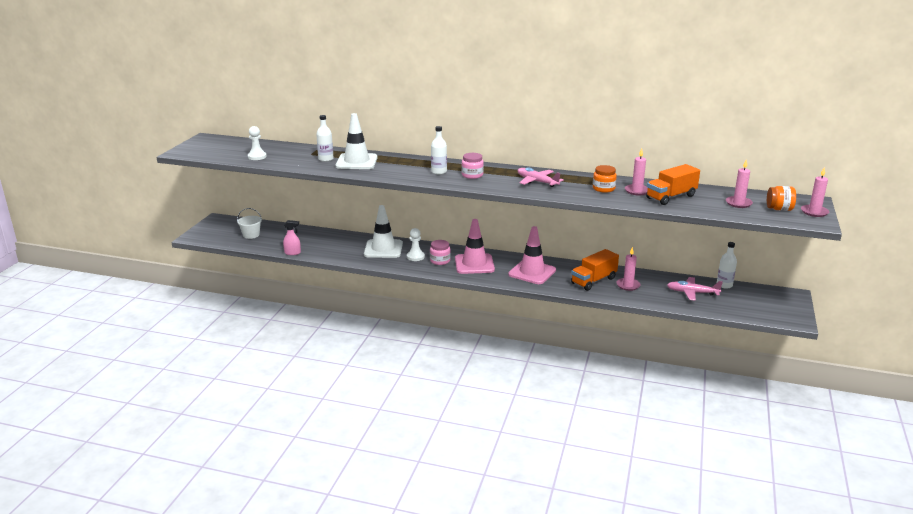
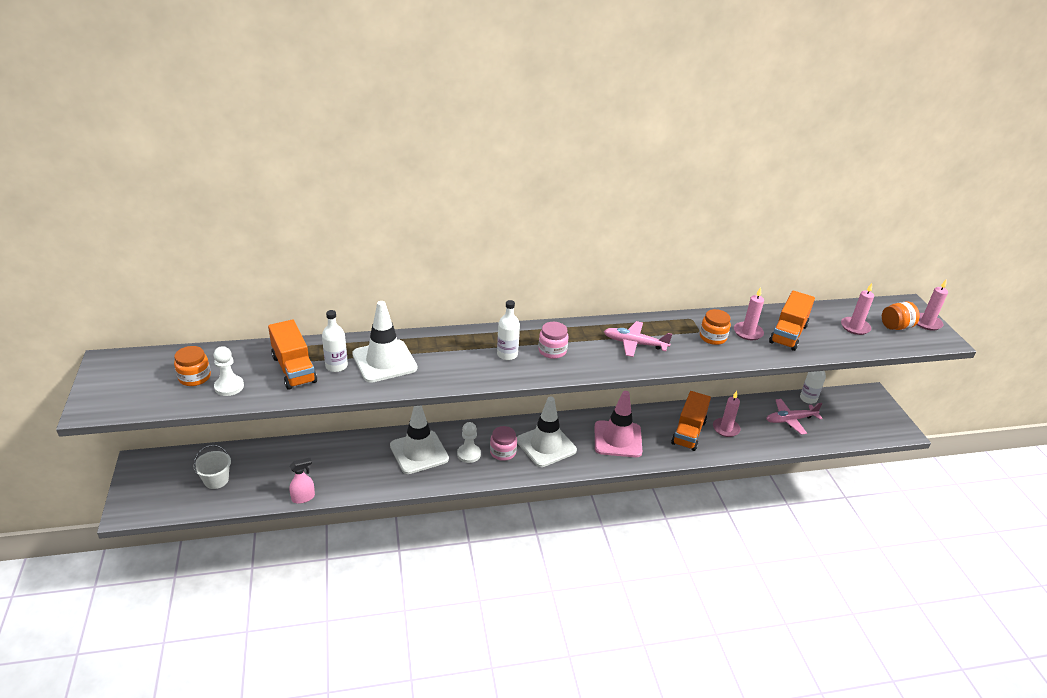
camera: 30 degrees left, 10 degrees up
pink traffic cone [455,219,495,274] -> white traffic cone [517,396,577,467]
none -> orange jar [174,346,211,386]
none -> orange truck [268,320,317,390]

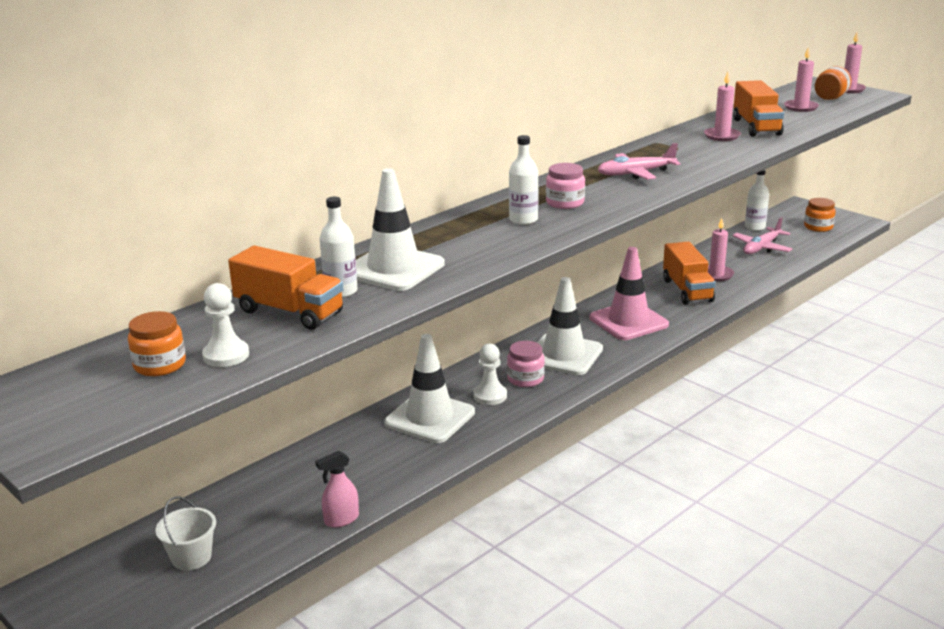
camera: 30 degrees left, 10 degrees down
pink spray bottle [289,458,315,504] -> pink spray bottle turned 150 degrees counterclockwise [315,451,359,528]
orange jar [700,309,731,345] -> orange jar moved to [804,198,836,232]

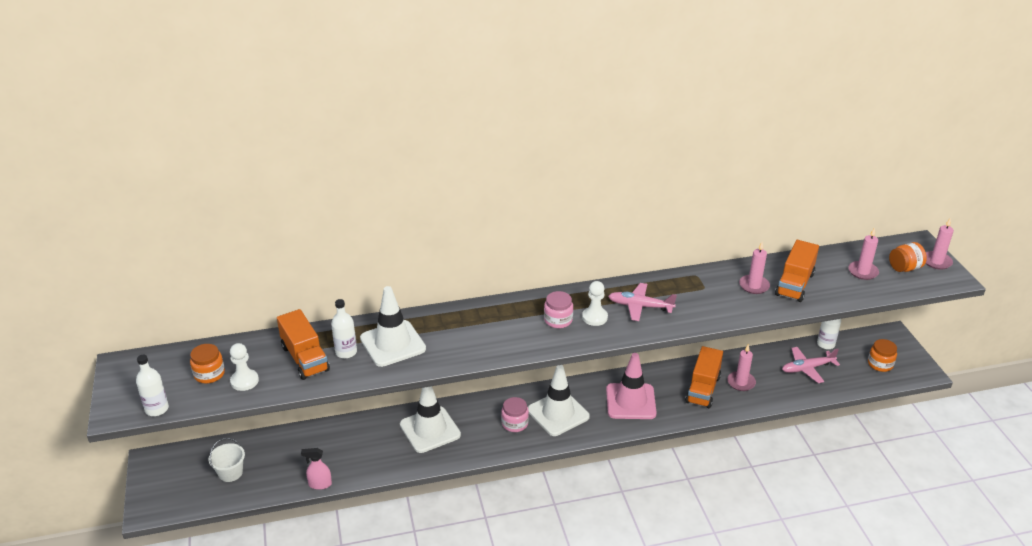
camera: 30 degrees right, 10 degrees up
white pawn [473,343,507,405] -> white pawn moved to [582,281,608,326]
white bottle [509,135,538,225] -> white bottle moved to [136,355,169,416]

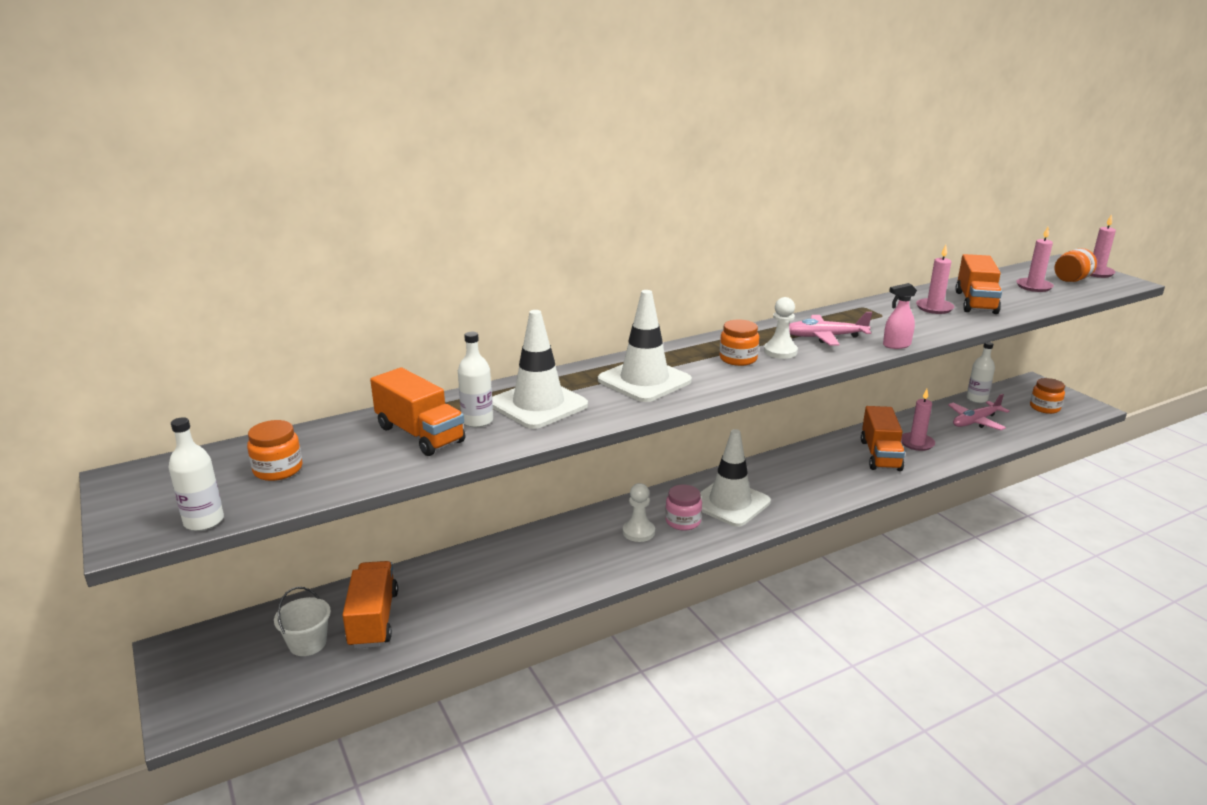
camera: 15 degrees left, 10 degrees down
white pawn [230,343,259,391] -> white pawn moved to [623,483,655,542]
pink spray bottle [301,448,332,490] -> pink spray bottle moved to [883,283,917,349]
white traffic cone [400,386,461,453] -> white traffic cone moved to [598,290,692,402]
pink jar [544,291,573,328] -> orange jar [720,320,759,366]
pink traffic cone [606,353,657,419] -> none
none -> orange truck [342,561,398,649]

